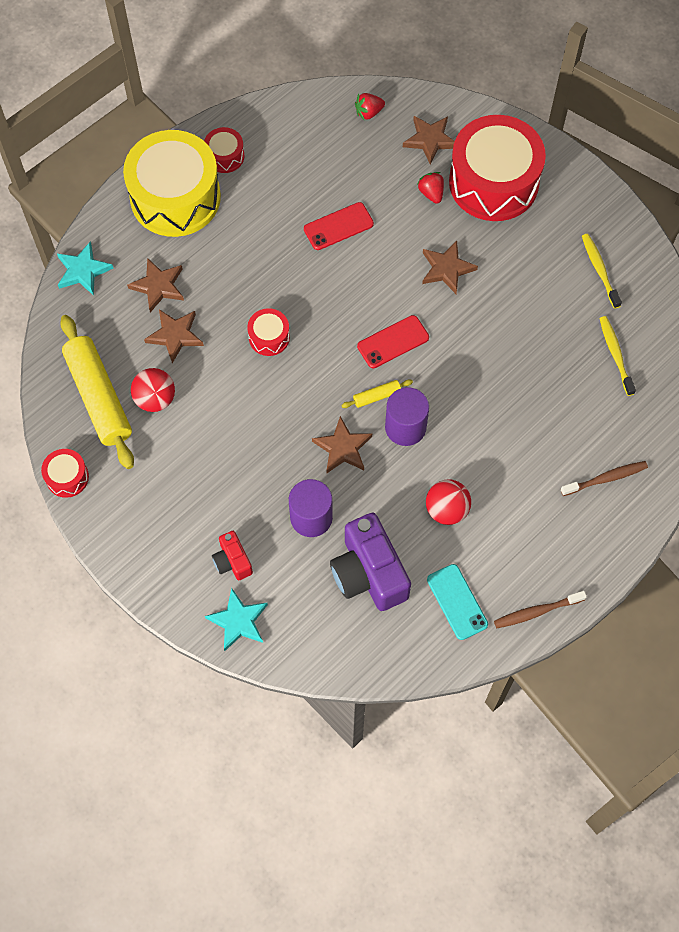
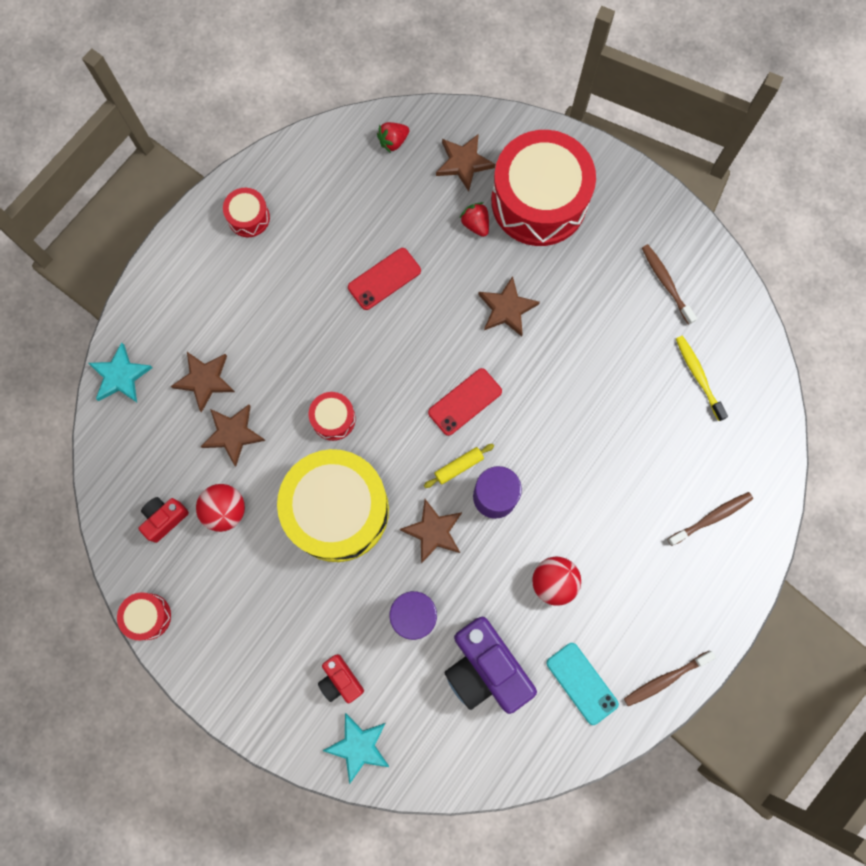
camera: 10 degrees left, 10 degrees up
yellow rolling pin [60,315,134,469] -> red camera [139,497,189,543]
yellow drum [123,130,221,237] -> yellow drum moved to [277,449,389,562]
yellow toothbrush [582,234,622,309] -> brown toothbrush [642,244,697,325]

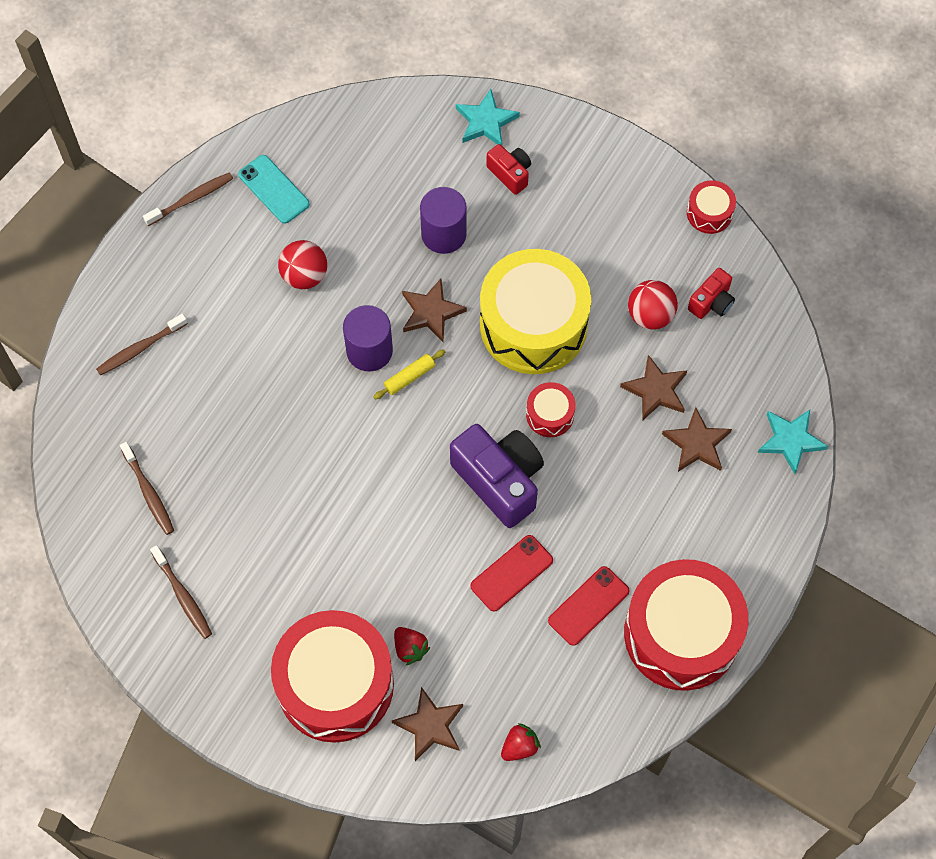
camera: 175 degrees right, 10 degrees down
red drum [223,188,270,237] -> red drum [624,559,748,691], size x2.29
red phone [428,368,502,436] -> red phone moved to [548,566,630,646]
purple camera [444,617,537,714] -> purple camera moved to [450,424,544,528]
brown star [478,276,540,337] -> none
yellow toothbrush [676,336,728,421] -> brown toothbrush [120,442,174,535]

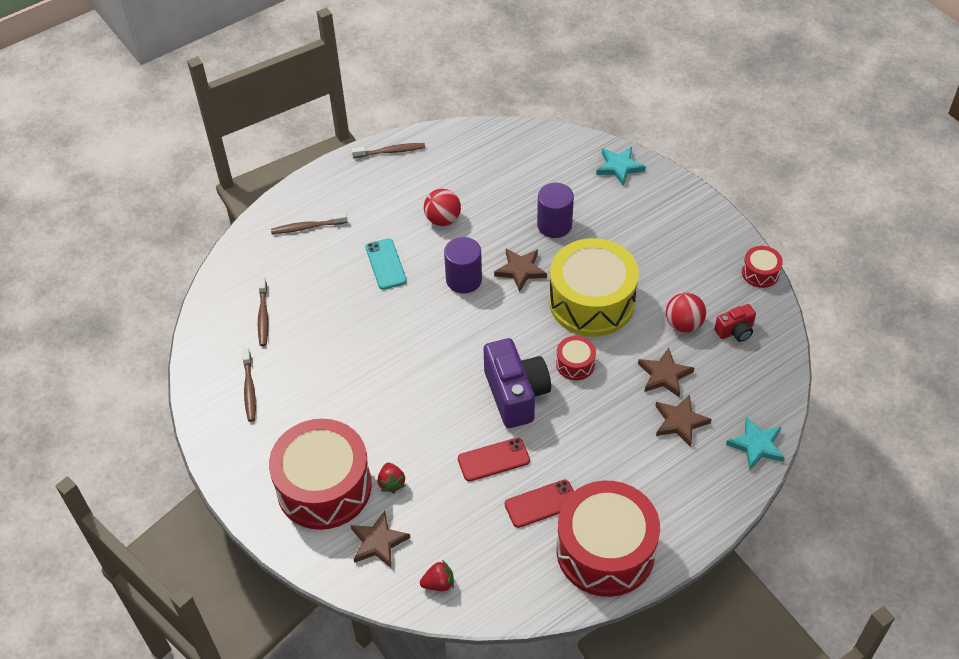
camera: 25 degrees right, 15 degrees down
turquoise phone [238,155,310,224] -> turquoise phone moved to [365,238,407,290]
yellow rolling pin [373,349,445,399] -> none
red camera [486,144,531,195] -> none

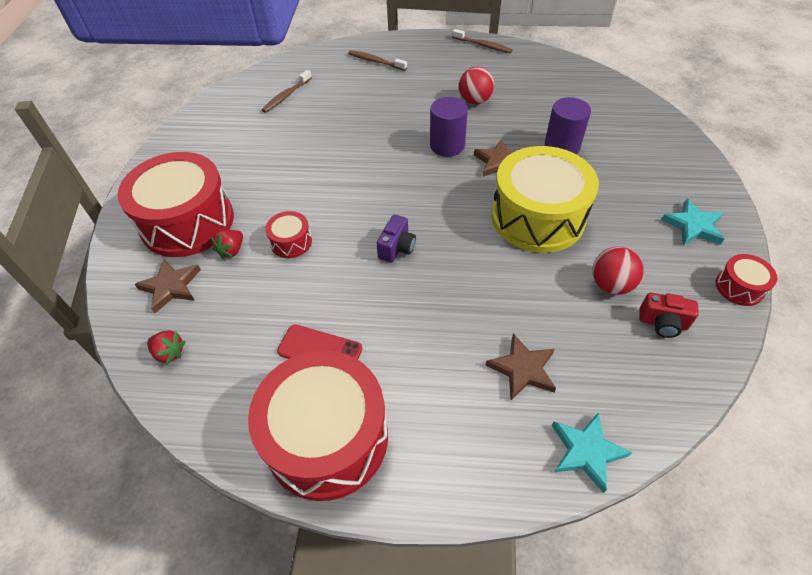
camera: 40 degrees right, 0 degrees up
brown toothbrush [242,347,256,422] -> none
turquoise phone [365,238,407,290] -> none
red phone [458,438,530,481] -> none
purple camera [484,338,551,428] -> purple camera [377,214,416,263], size x0.51
red drum [556,336,596,380] -> red drum moved to [265,211,312,258]
turquoise star [596,147,646,186] -> turquoise star moved to [661,199,724,245]
brown star [638,348,694,397] -> none

